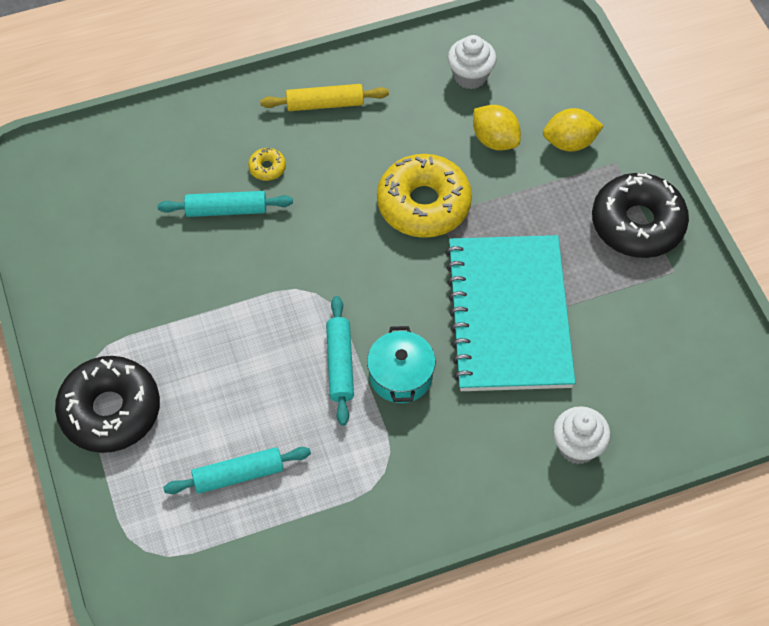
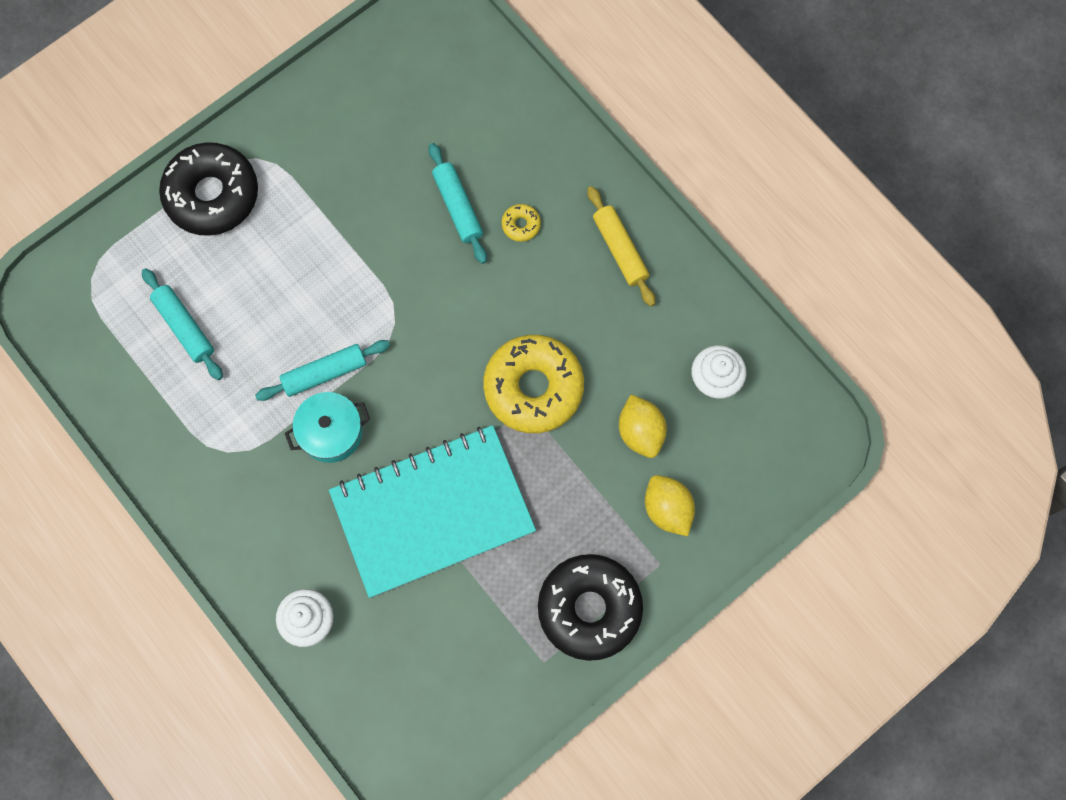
camera: 70 degrees right, 15 degrees up
yellow lemon [473,105,521,150] -> yellow lemon turned 45 degrees counterclockwise [619,394,667,458]

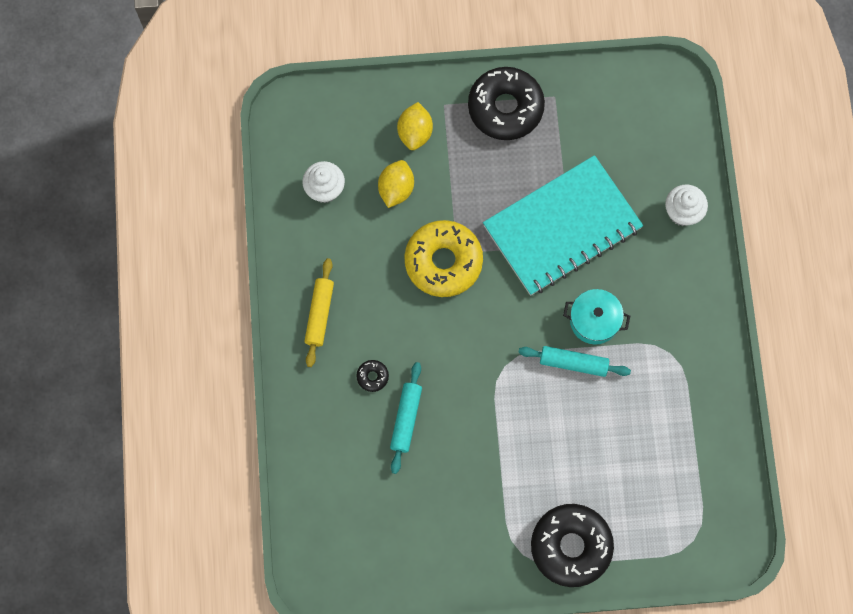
camera: 145 degrees left, 0 degrees up
turquoise rolling pin [142,268,223,380] -> none
turquoise notebook [329,425,536,598] -> turquoise notebook turned 45 degrees counterclockwise [483,155,643,296]
yellow donut [502,204,541,242] -> black donut [356,360,389,392]

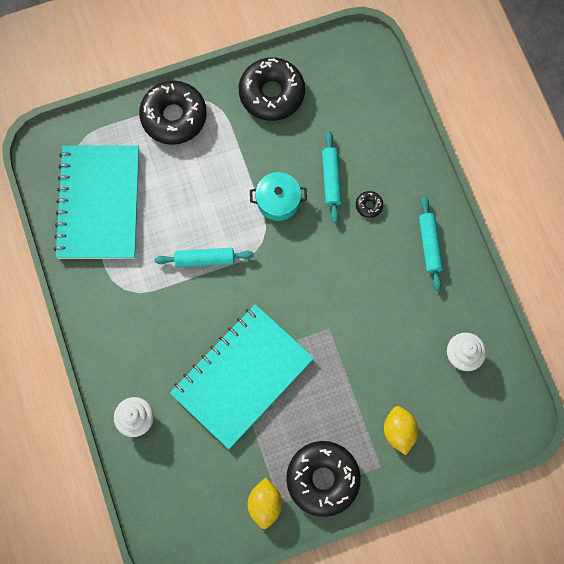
camera: 165 degrees right, 0 degrees up
yellow rolling pin [304,258,334,367] -> turquoise rolling pin [419,196,443,291]
yellow lemon [378,160,414,208] -> yellow lemon moved to [248,478,282,529]
yellow donut [404,220,483,297] -> none
turquoise pot [563,289,630,344] -> turquoise pot moved to [250,172,307,221]
none -> turquoise notebook [54,145,139,259]
none -> black donut [239,57,305,121]

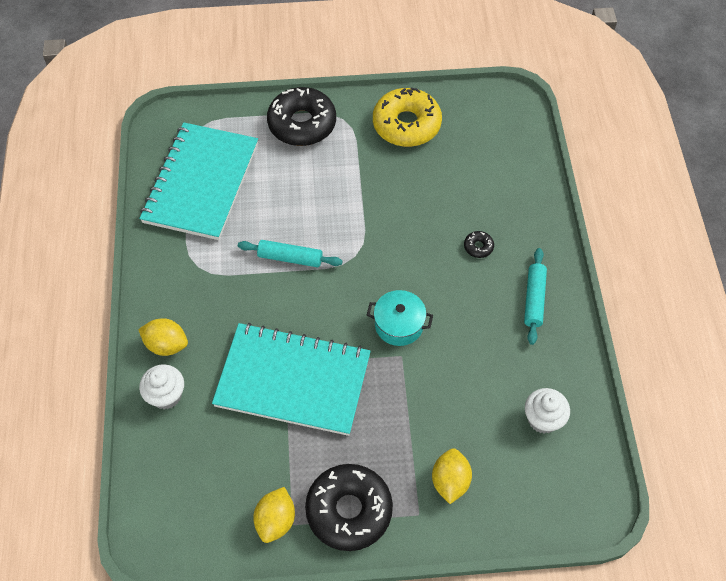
camera: 15 degrees right, 15 degrees down
turquoise notebook [170,304,314,449] -> turquoise notebook turned 45 degrees clockwise [212,323,371,436]
black donut [239,57,305,121] -> yellow donut [373,88,442,147]
turquoise pot [250,172,307,221] -> turquoise pot moved to [367,290,433,346]
turquoise rolling pin [322,131,342,223] -> none
none -> yellow lemon [138,318,188,356]

